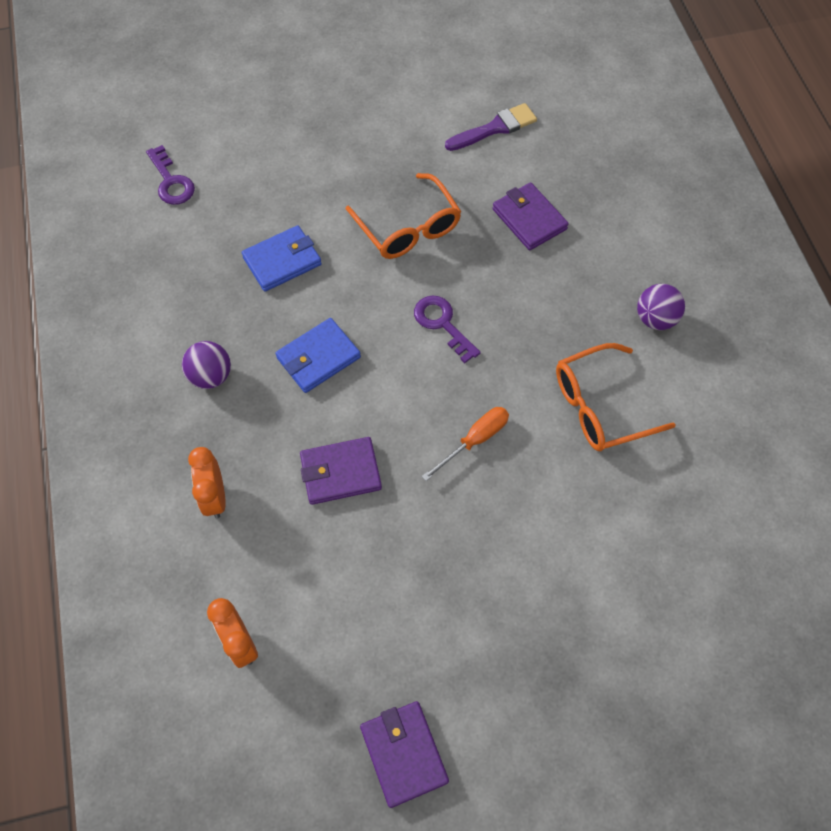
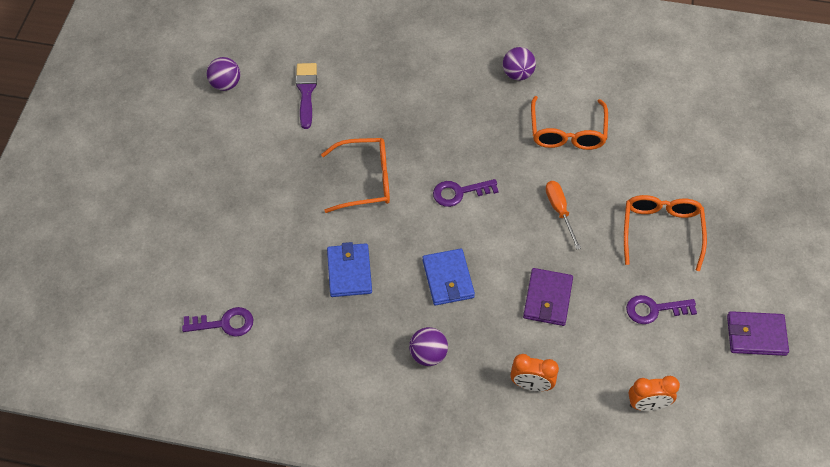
camera: 65 degrees left, 5 degrees down
purple wallet [492,182,569,250] -> none
none -> purple ball [207,57,240,91]
none -> orange glasses [624,195,707,271]
none -> purple key [626,295,697,324]

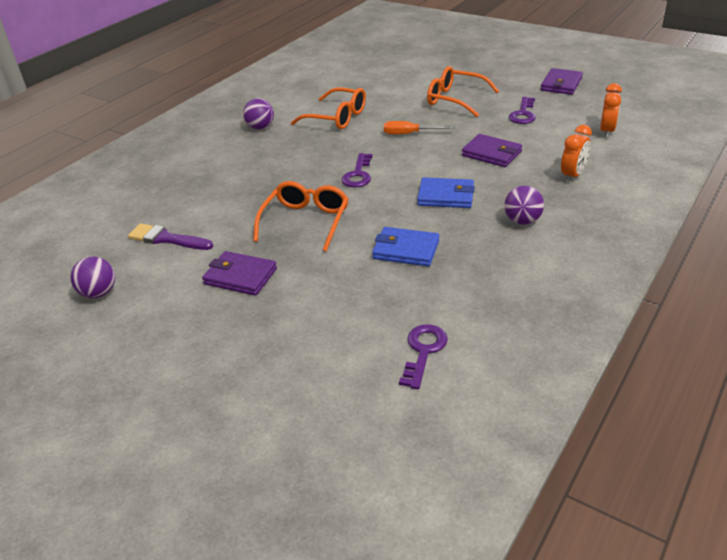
camera: 65 degrees left, 20 degrees down
none -> purple wallet [202,251,277,296]

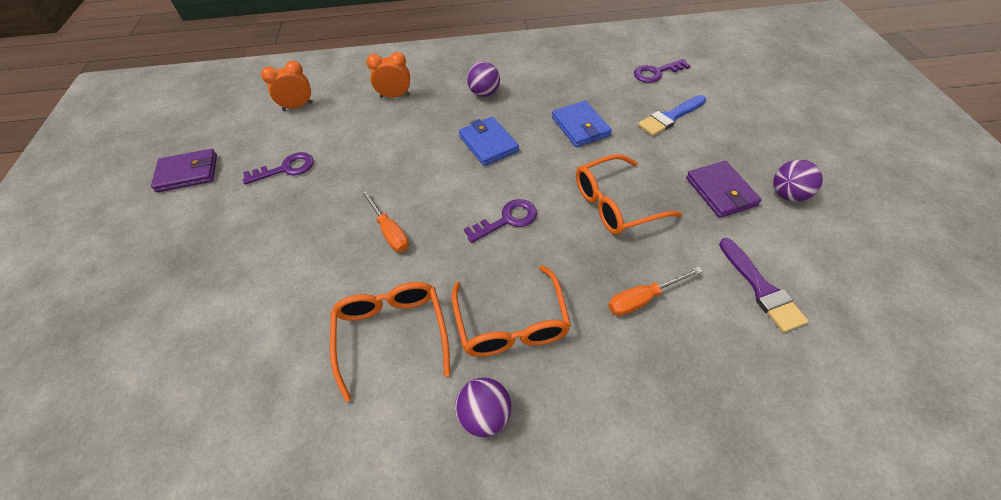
camera: 130 degrees left, 15 degrees up
purple ball [71,256,115,298] -> purple ball moved to [773,160,823,202]
orange glasses [427,66,499,117] -> orange glasses moved to [452,265,571,357]
purple wallet [462,134,522,167] -> none
none -> orange screwdriver [608,267,703,316]
none -> blue brush [638,95,706,136]

